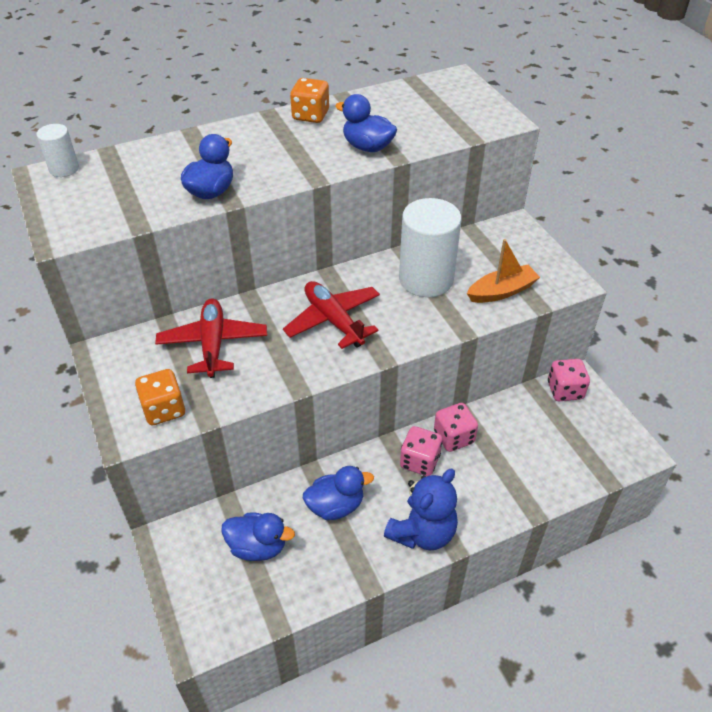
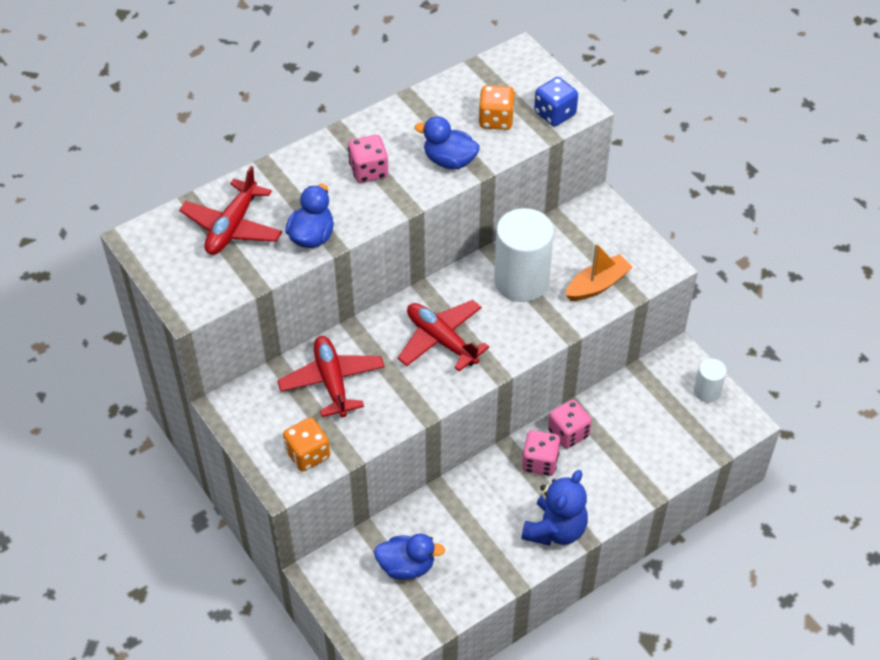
camera: 10 degrees left, 5 degrees up
white cylinder [36,124,79,177] -> white cylinder moved to [694,359,727,403]
orange dice [290,78,329,123] -> orange dice moved to [478,85,514,130]
blue duck [303,466,374,520] -> none
pink dice [548,359,590,401] -> pink dice moved to [348,135,388,183]
none -> red plane [179,166,282,255]
none -> blue dice [534,77,578,127]

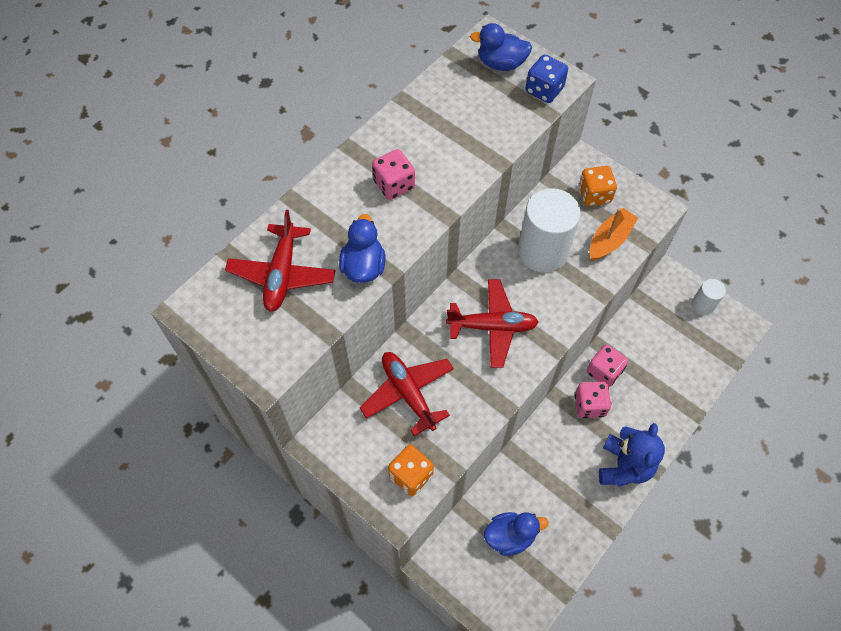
camera: 15 degrees left, 10 degrees up
red plane [398,300,489,371] -> red plane turned 150 degrees clockwise [446,279,539,368]
blue duck [415,116,480,169] -> blue duck moved to [470,23,532,71]
orange dice [478,85,514,130] -> orange dice moved to [579,166,617,206]

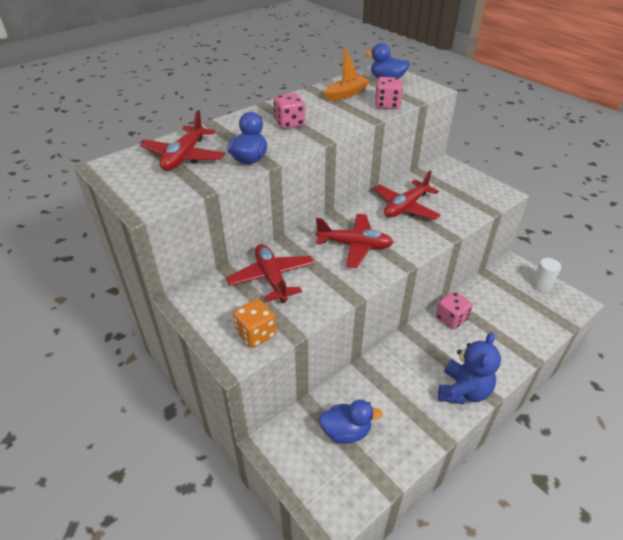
camera: 10 degrees right, 20 degrees down
white cylinder [518,188,581,273] -> red plane [374,171,441,220]
blue dice [526,54,568,103] -> none
pink dice [575,381,611,418] -> pink dice moved to [375,77,403,109]
orange dice [579,166,617,206] -> none
orange boat [590,207,638,261] -> orange boat moved to [324,45,370,101]

